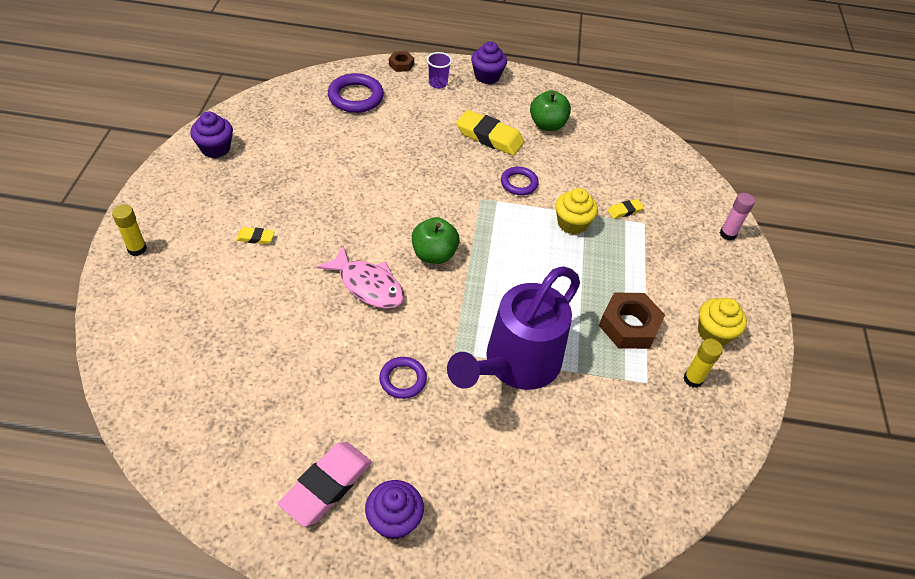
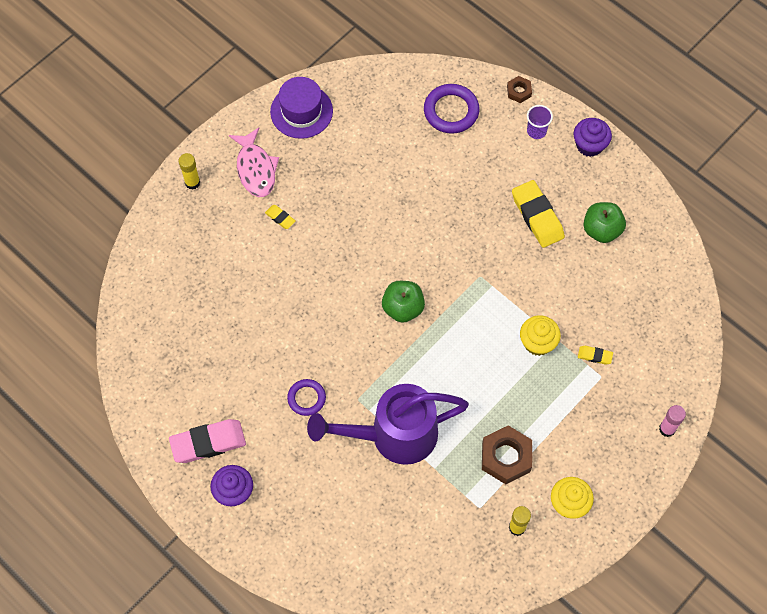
camera: 40 degrees right, 15 degrees up
purple cupcake [190,111,233,158] -> purple hat [270,77,333,139]
pink fish [317,246,404,309] -> pink fish moved to [229,128,279,197]
purple ring [501,167,539,195] -> none

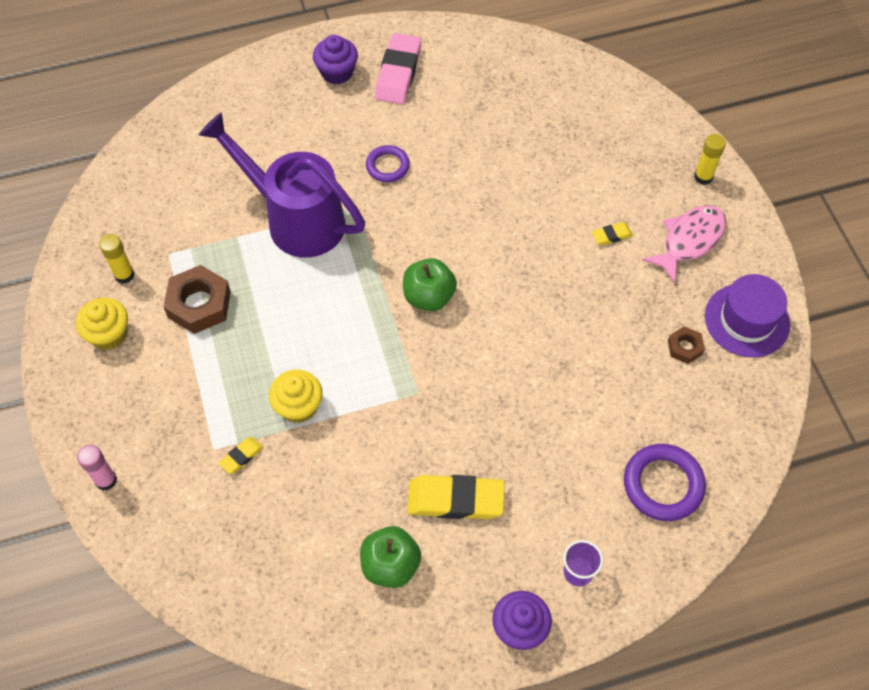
camera: 120 degrees right, 5 degrees down
pink fish [229,128,279,197] -> pink fish turned 120 degrees clockwise [642,205,726,284]
purple watering can [307,384,469,465] -> purple watering can turned 75 degrees counterclockwise [199,113,365,258]
brown nut [507,76,532,103] -> brown nut moved to [668,326,705,364]

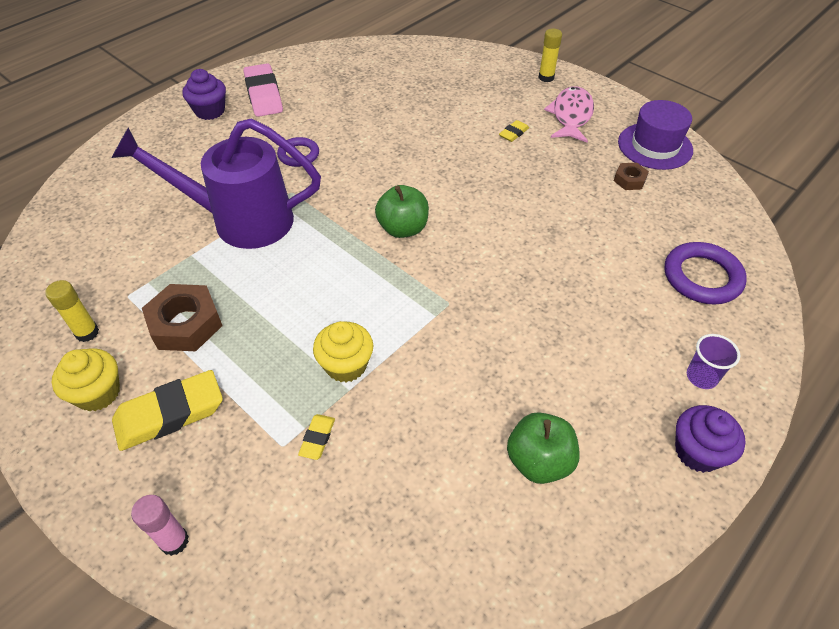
camera: 30 degrees left, 10 degrees down
yellow eraser [407,475,505,519] -> yellow eraser moved to [112,370,223,451]

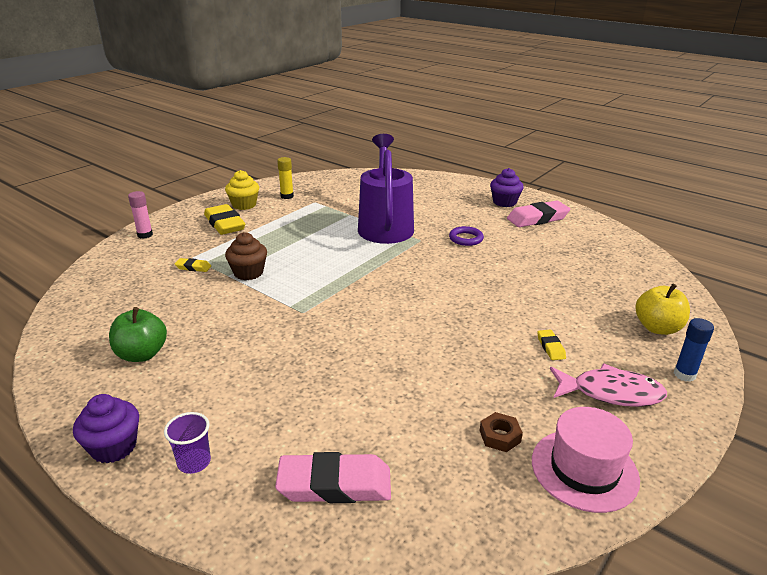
camera: 85 degrees right, 20 degrees down
brown nut [142,284,223,351] -> none
yellow cupcake [313,321,374,383] -> brown cupcake [225,232,267,280]
green apple [375,185,429,238] -> none
yellow eraser [499,120,529,142] -> yellow eraser turned 45 degrees clockwise [537,330,566,360]
yellow glue stick [538,29,562,82] -> blue glue stick [674,318,714,382]
purple hat [618,100,693,170] -> pink hat [532,407,640,513]
purple ring [664,242,747,304] -> pink eraser [275,452,391,503]
none -> yellow apple [636,283,690,335]

